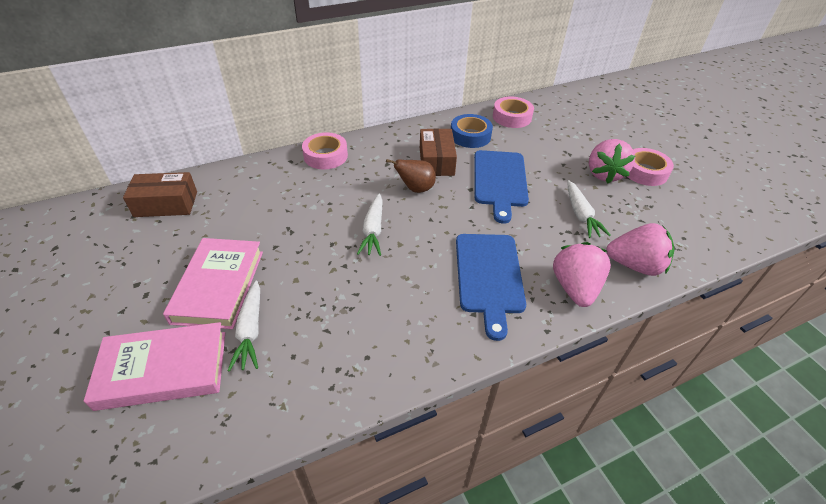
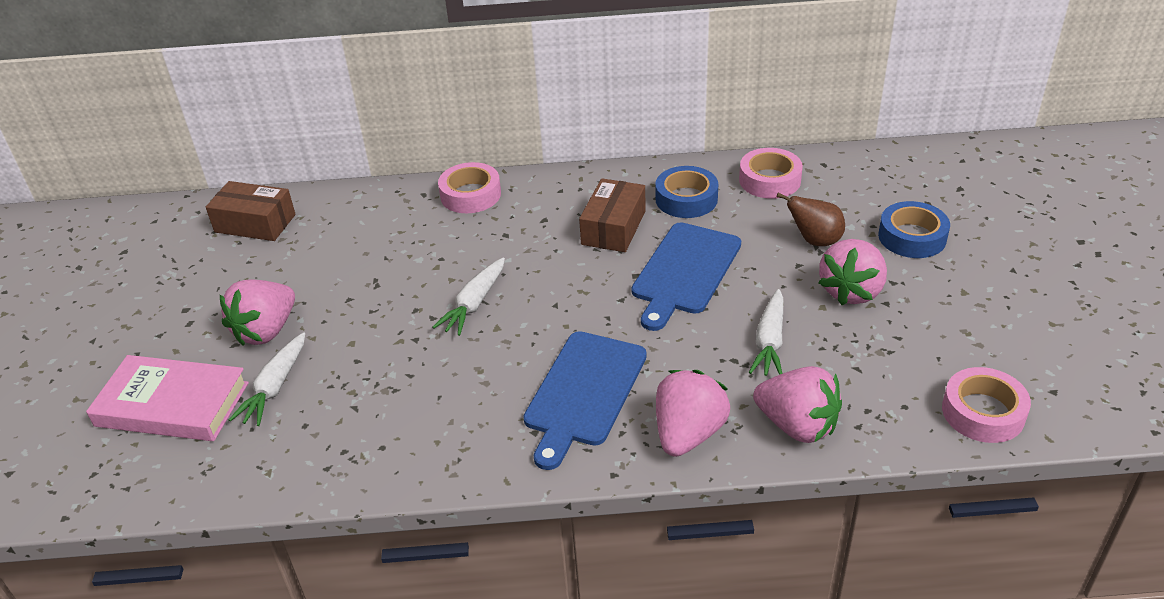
camera: 25 degrees right, 5 degrees down
pink book [163,238,263,329] -> pink strawberry [220,280,295,346]
brown pear [386,159,436,193] -> brown pear moved to [777,193,845,246]
pink tape [627,148,674,186] -> pink tape moved to [942,367,1031,443]
none -> blue tape [878,201,950,258]

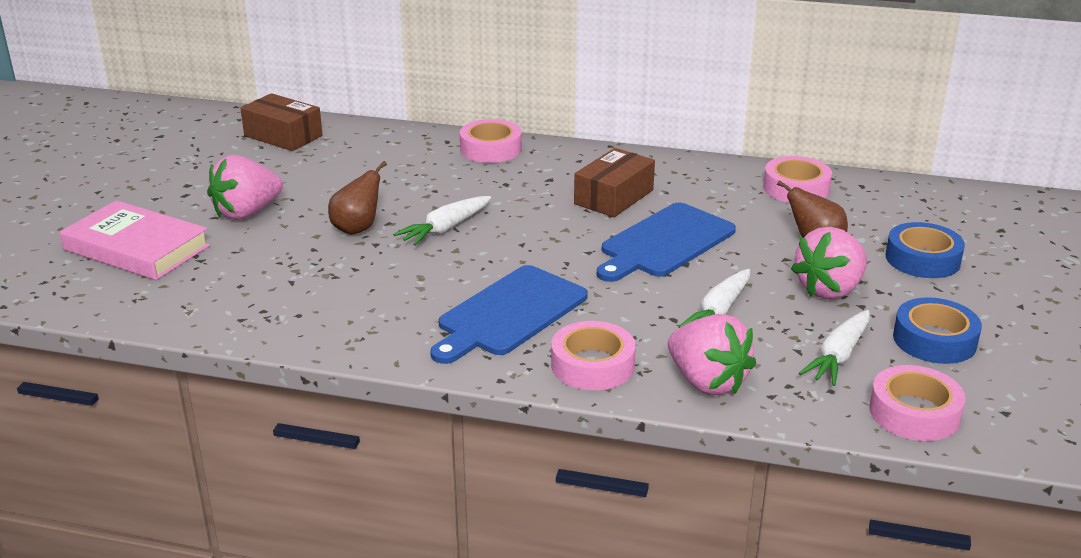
camera: 15 degrees right, 10 degrees down
white carrot [229,332,305,426] -> white carrot moved to [799,310,870,386]
blue tape [655,166,718,218] -> blue tape moved to [893,297,982,364]
pink strawberry [656,370,730,457] -> pink tape [551,321,636,390]
none -> brown pear [328,161,387,235]

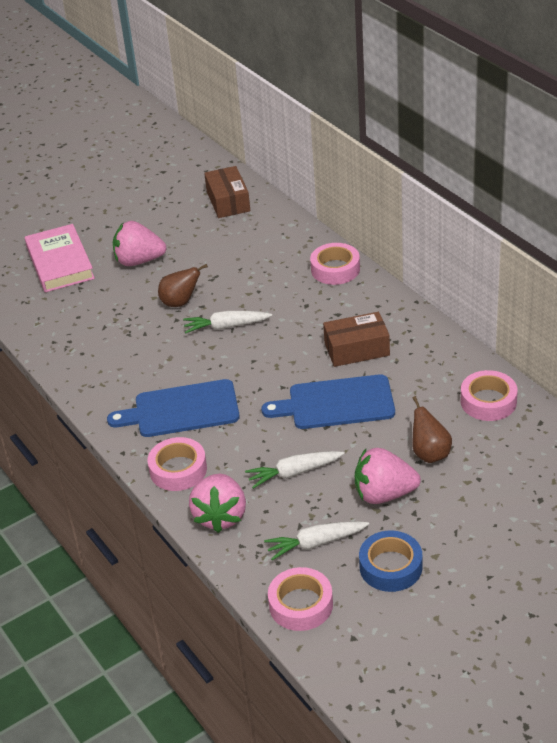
camera: 45 degrees right, 10 degrees up
blue tape [885,222,965,278] -> none

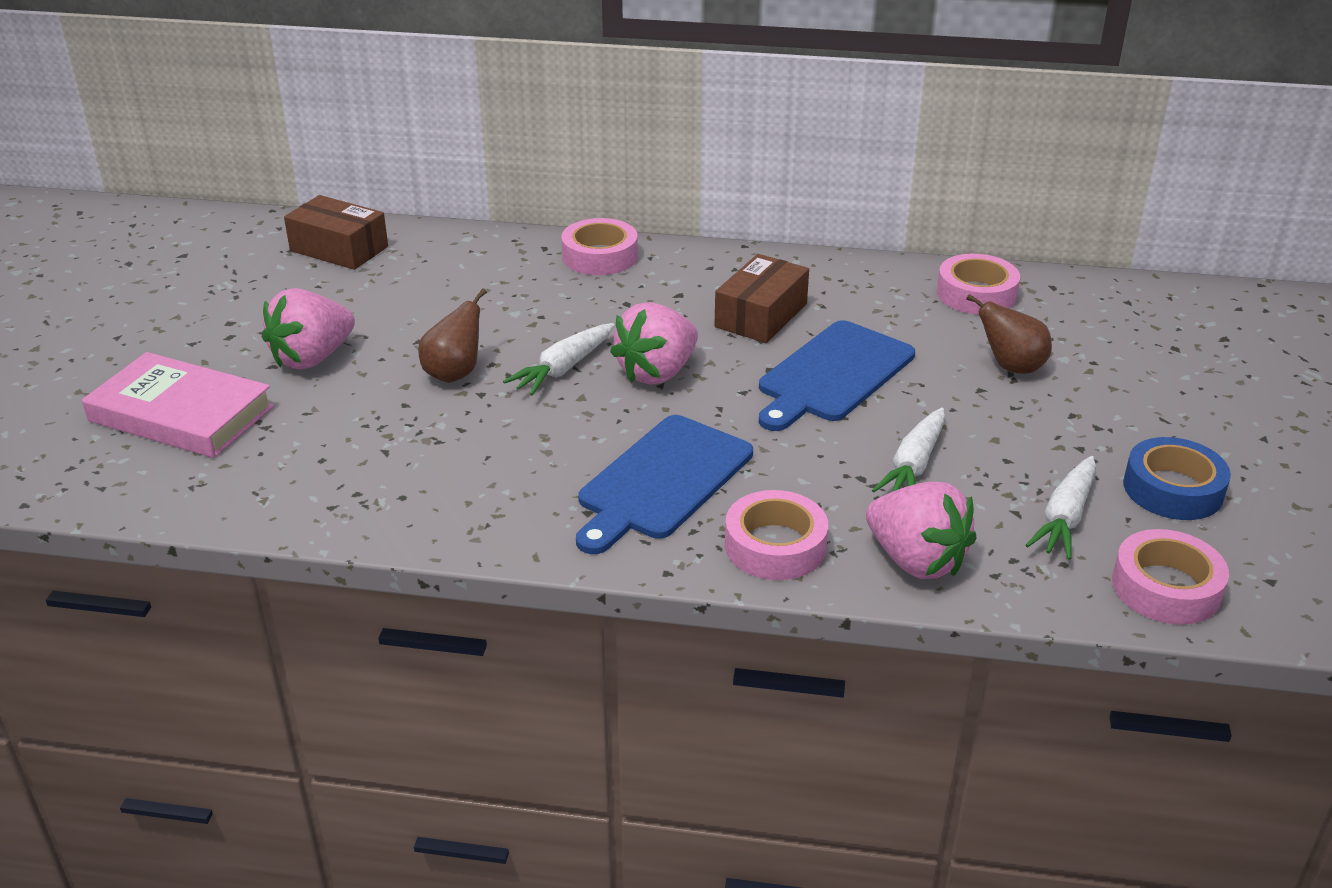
camera: 50 degrees left, 5 degrees down
pink strawberry [355,448,421,504] -> pink strawberry moved to [610,302,698,385]

